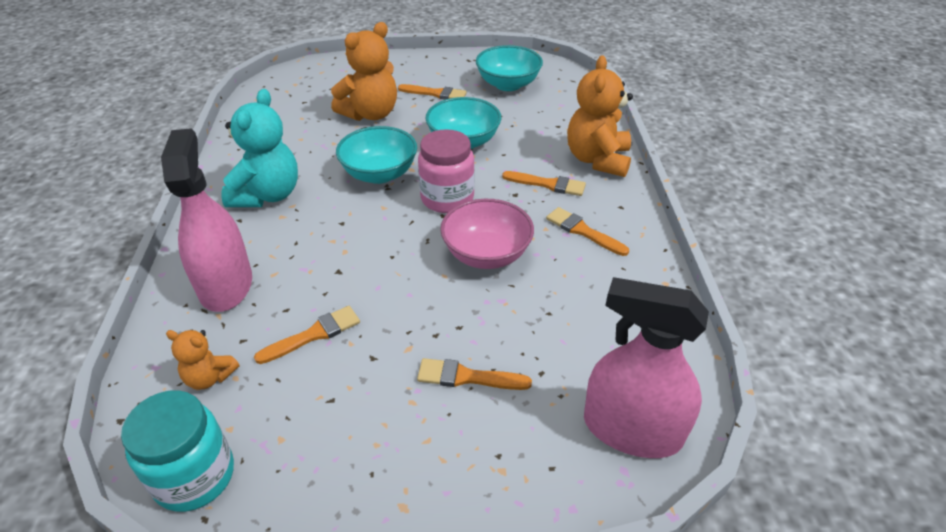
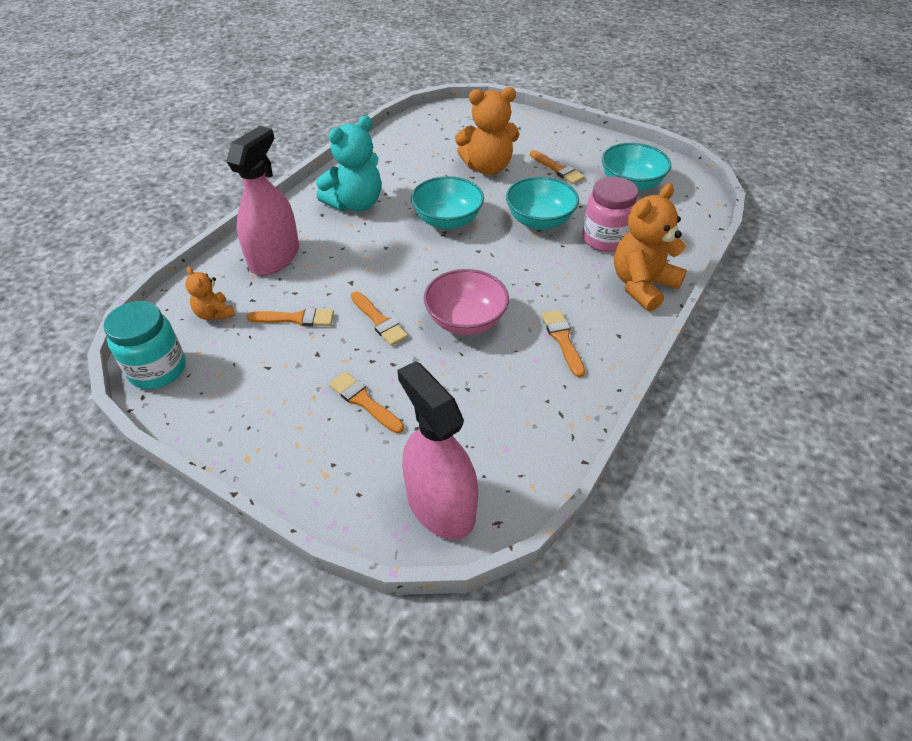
camera: 35 degrees right, 5 degrees up
pink jar [418,129,475,213] -> pink jar moved to [582,177,638,252]
orange brush [502,171,586,196] -> orange brush moved to [351,291,408,346]

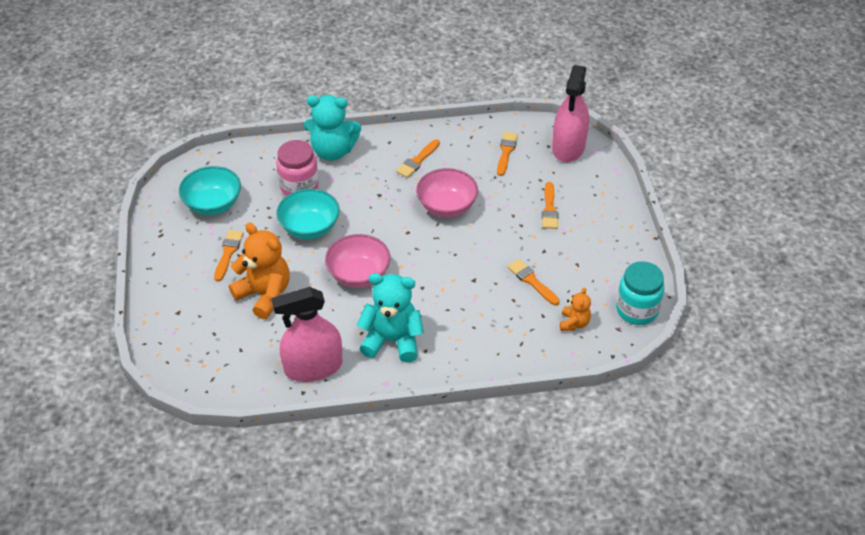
camera: 130 degrees left, 0 degrees up
pink spray bottle [226,126,299,275] -> pink spray bottle moved to [271,287,342,382]
orange brush [351,291,408,346] -> orange brush moved to [497,132,518,176]
turquoise bowl [411,176,484,230] -> pink bowl [325,234,390,288]
orange teddy bear [614,184,687,312] -> turquoise teddy bear [304,95,361,161]

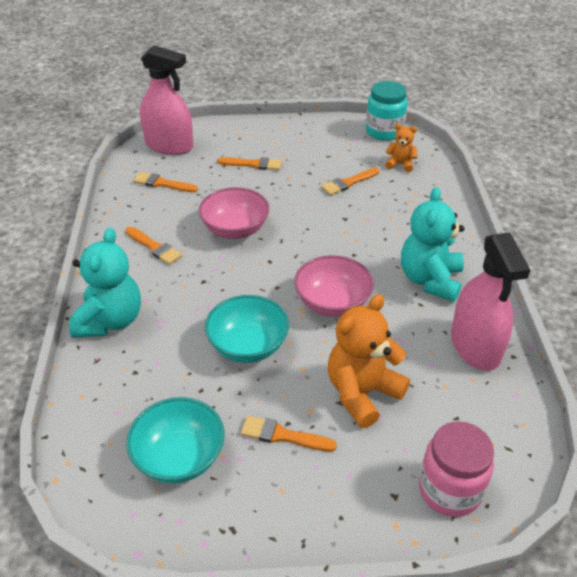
camera: 85 degrees left, 5 degrees down
pink jar [276,140,319,196] -> pink jar moved to [419,421,494,517]

